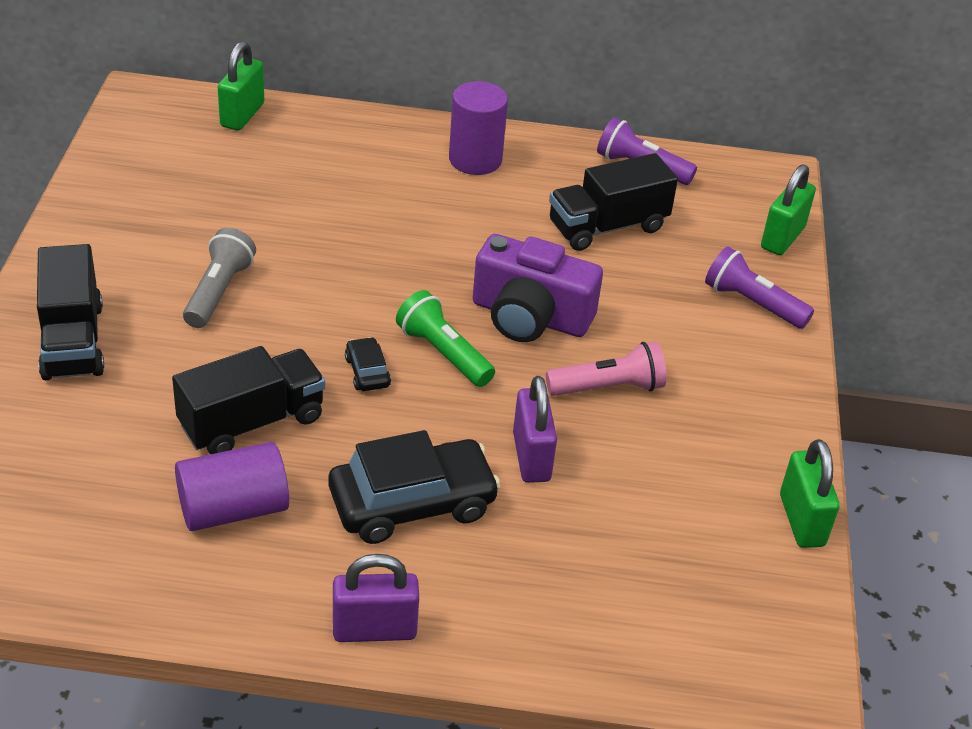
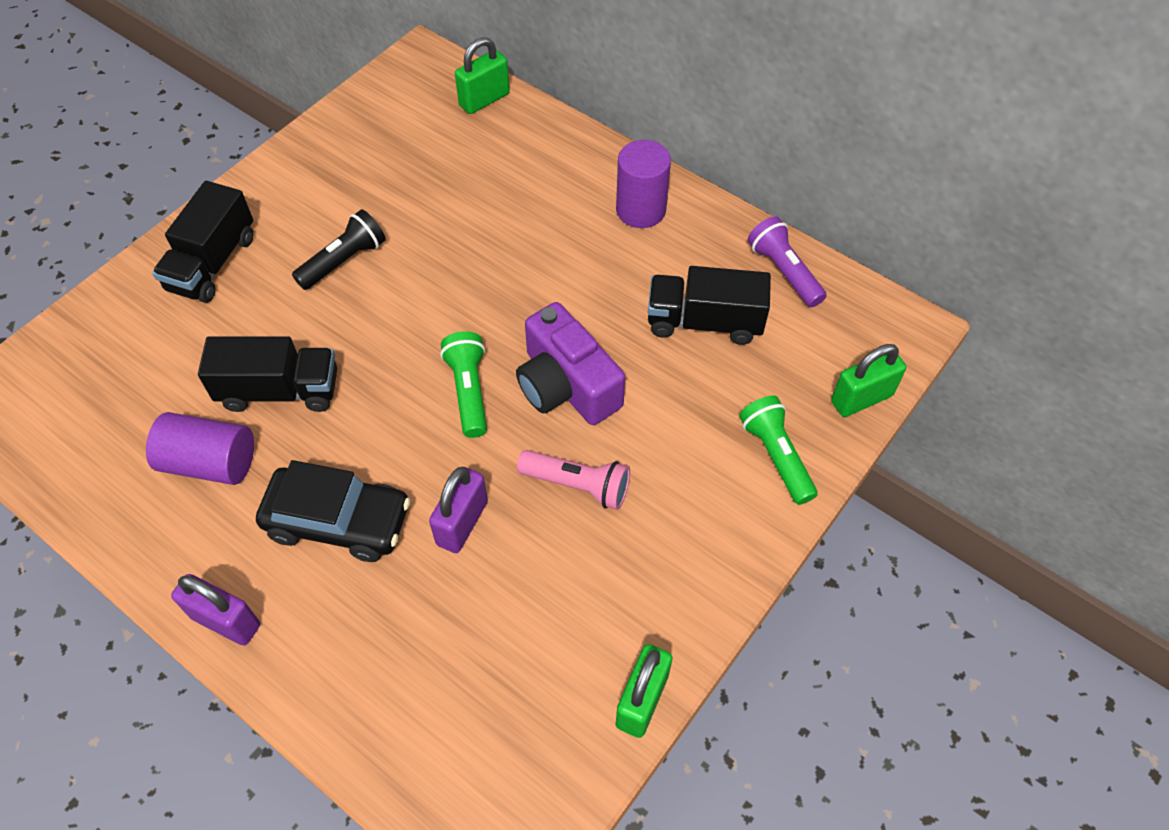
camera: 35 degrees right, 15 degrees up
grey flashlight [183,228,256,328] -> black flashlight [292,209,386,290]
black car [345,337,391,391] -> none
purple flashlight [705,247,814,329] -> green flashlight [739,396,818,505]

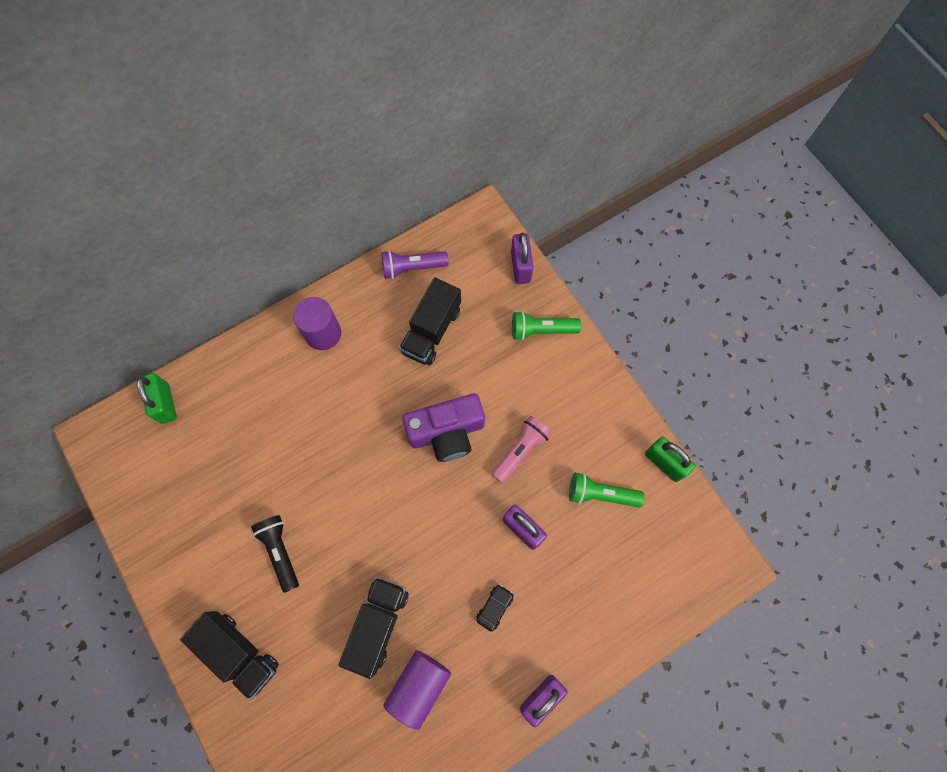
camera: 70 degrees left, 15 degrees up
black car [256,460,410,562] -> black car [476,584,514,632], size x0.45
green flashlight [440,331,487,438] -> green flashlight moved to [569,473,645,507]
green padlock [831,344,906,417] -> purple padlock [511,233,533,284]

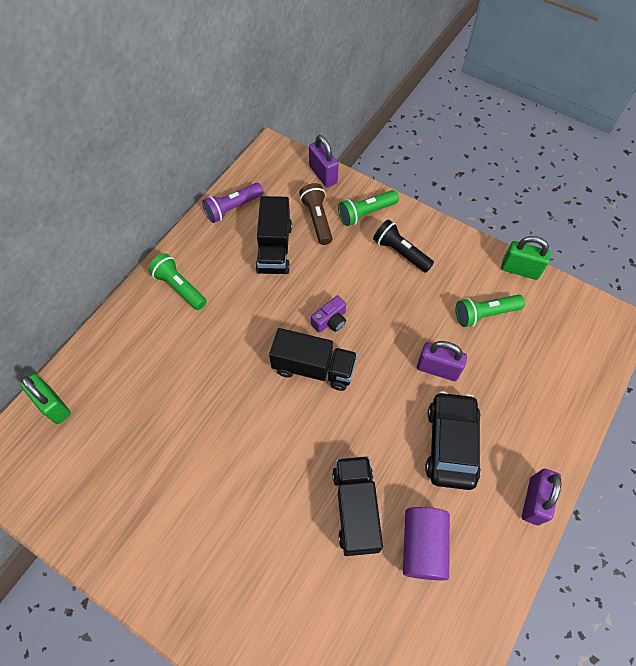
camera: 25 degrees left, 10 degrees down
black truck [180,611,279,700] -> black truck moved to [269,328,357,391]
black flashlight [251,515,299,593] -> black flashlight moved to [373,219,434,273]
purple cylinder [293,297,341,350] -> green flashlight [148,253,207,310]
purple camera [402,394,485,462] -> purple camera [311,296,346,333], size x0.50
black car [476,584,514,632] -> black car [425,391,481,490], size x2.20
pink flashlight [492,416,552,483] -> none
none -> brown flashlight [299,183,333,245]

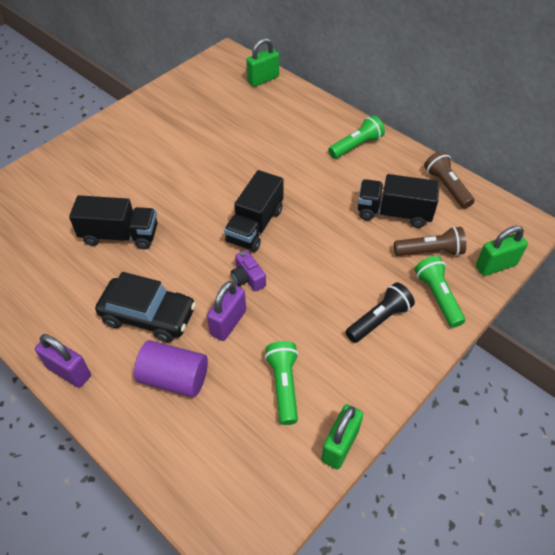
camera: 100 degrees right, 10 degrees down
purple flashlight [202,183,264,223] -> brown flashlight [424,151,474,209]
purple padlock [309,135,339,188] -> green padlock [476,226,528,276]
purple camera [311,296,346,333] -> purple camera moved to [231,250,266,291]
purple cylinder [403,507,450,580] -> purple cylinder moved to [134,340,208,397]

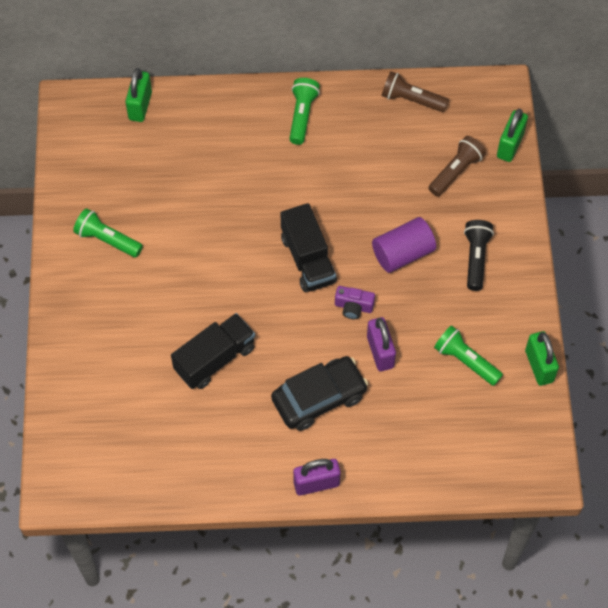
camera: 45 degrees left, 10 degrees up
purple cylinder [134,340,208,397] -> purple cylinder moved to [372,217,436,273]
black truck [358,174,439,228] -> none
green flashlight [415,256,465,328] -> green flashlight moved to [73,208,143,258]

